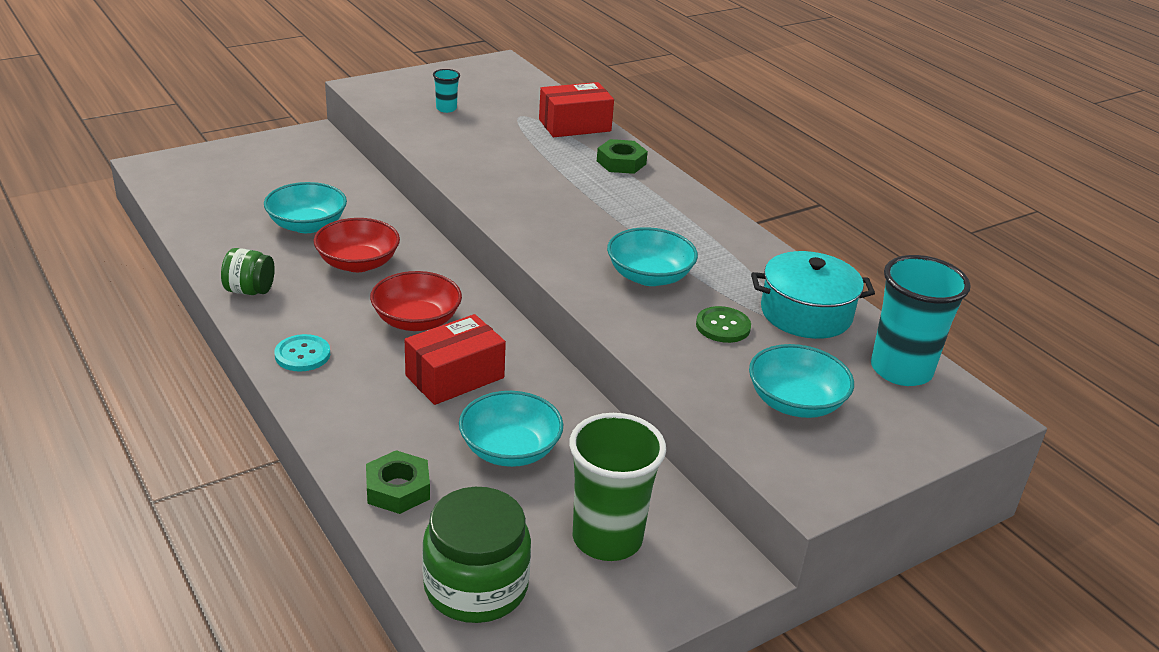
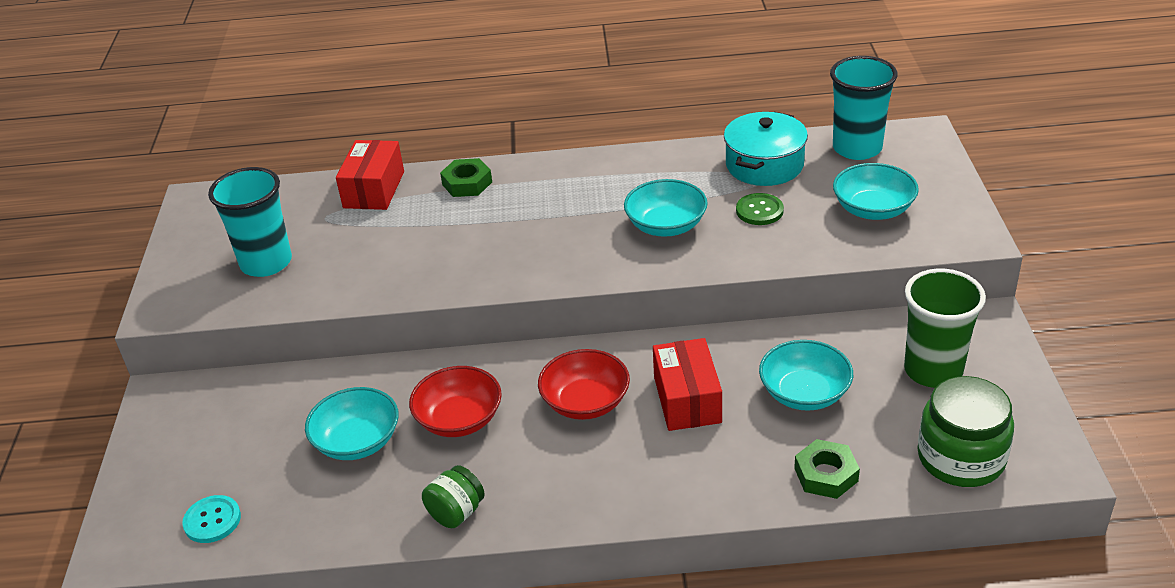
camera: 55 degrees left, 5 degrees up
turquoise button [274,334,330,372] -> turquoise button moved to [182,495,241,543]
turquoise cup [433,69,460,113] -> turquoise cup [208,167,292,277], size x2.19

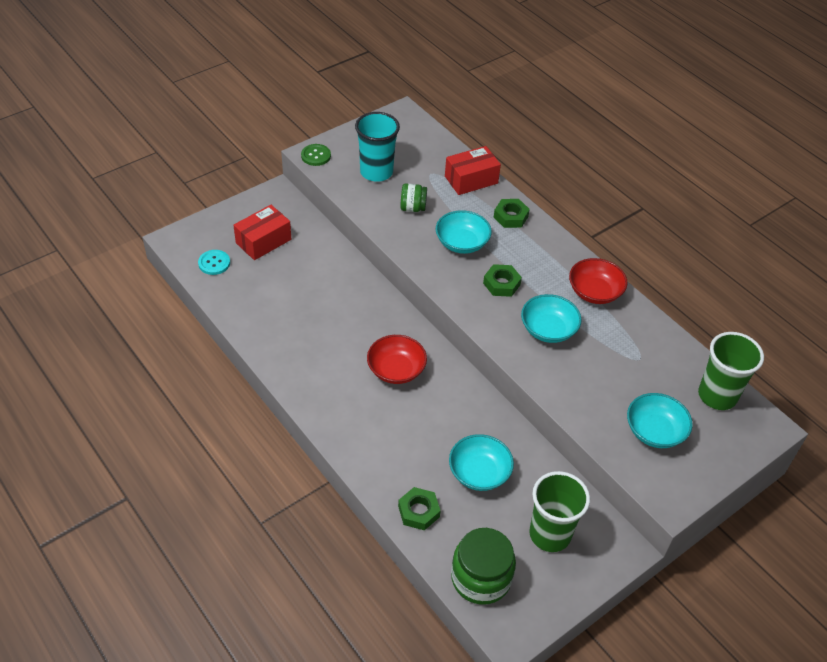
camera: 50 degrees right, 10 degrees up
turquoise bowl [305,387,399,460] -> turquoise bowl moved to [436,210,492,254]
red bowl [409,366,502,437] -> red bowl moved to [569,258,628,304]
green jar [422,465,485,528] -> green jar moved to [400,183,427,212]
red box [653,338,722,431] -> red box moved to [233,205,291,260]
turquoise pot [724,112,808,186] -> none
green button [736,193,784,225] -> green button moved to [301,144,331,166]
turquoise cup [830,56,898,160] -> green cup [698,332,764,410]
none -> green nut [483,264,522,297]

